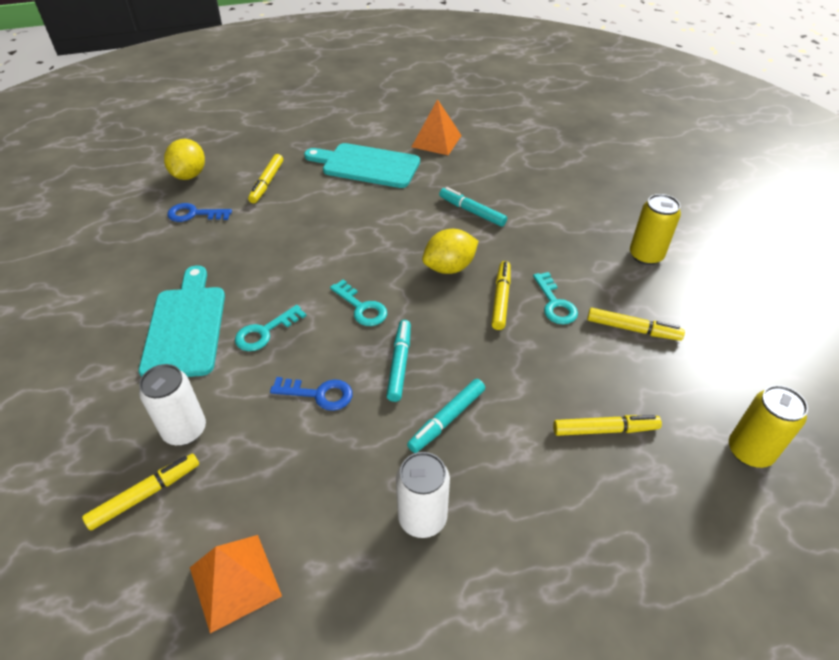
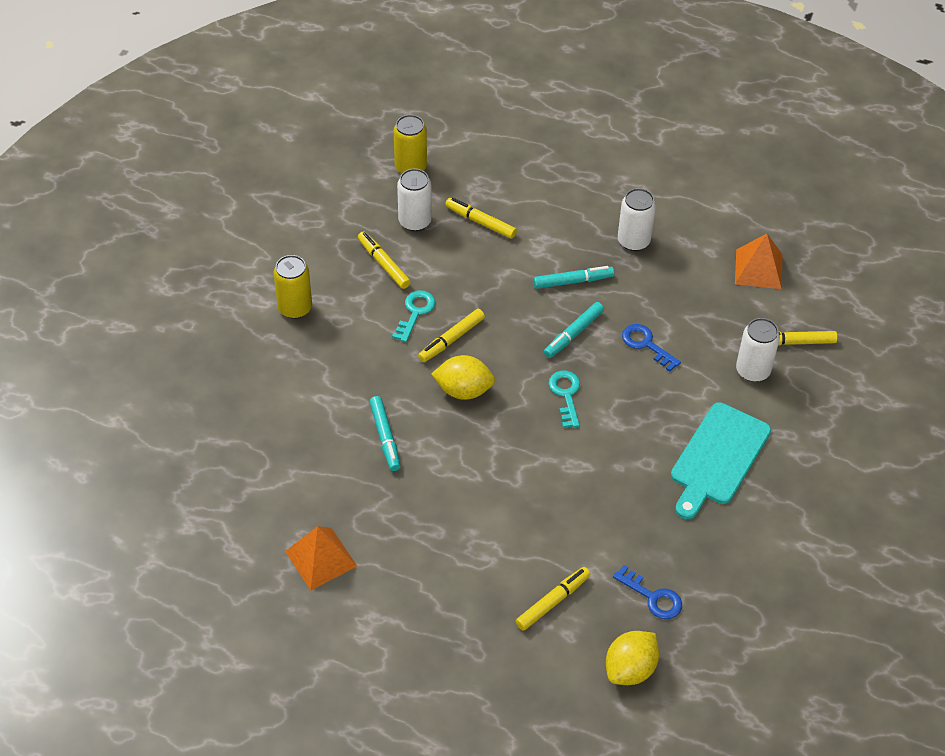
camera: 145 degrees left, 5 degrees up
turquoise key [235,305,307,351] -> none
turquoise cutting board [304,143,420,188] -> none
none -> white can [397,168,432,231]

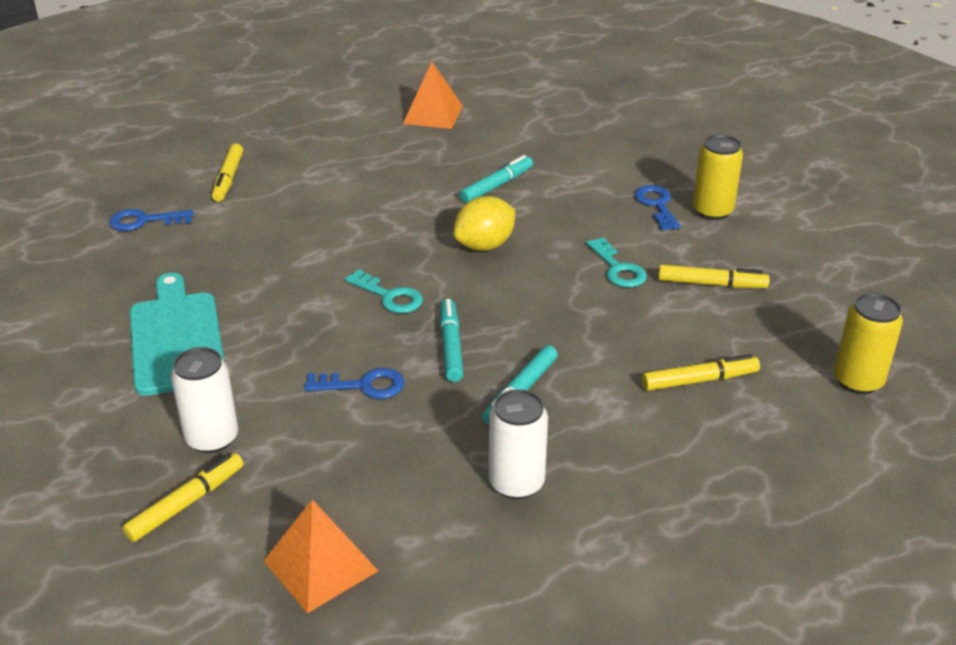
camera: 135 degrees right, 15 degrees down
turquoise marker [369,396,401,471] -> turquoise marker turned 105 degrees clockwise [459,155,533,203]
white can [397,168,432,231] -> none
yellow marker [418,309,485,362] -> none
yellow lemon [606,631,659,685] -> none
none -> blue key [635,185,681,230]

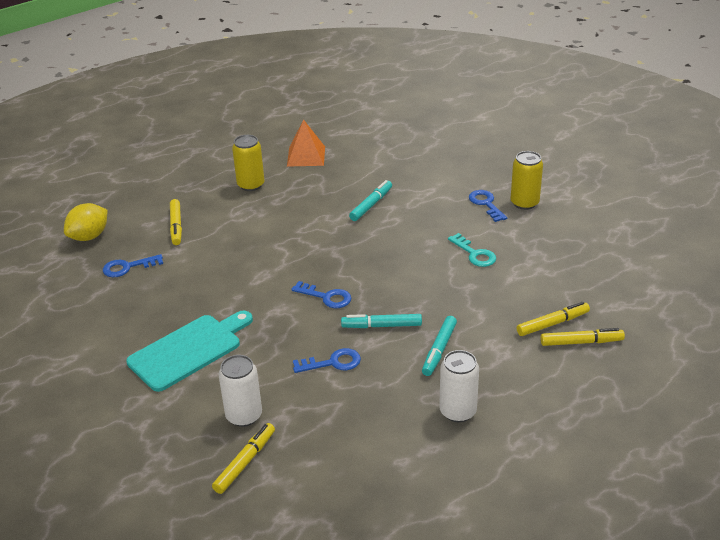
camera: 10 degrees left, 0 degrees up
turquoise cutting board [130,273,224,396] -> turquoise cutting board turned 75 degrees clockwise [126,311,253,392]
orange pyramid [264,500,378,613] -> none
turquoise key [345,269,423,313] -> blue key [291,281,352,308]
turquoise marker [440,299,464,382] -> turquoise marker turned 75 degrees counterclockwise [341,314,422,328]
yellow lemon [453,196,516,251] -> yellow lemon moved to [64,203,108,241]
yellow marker [658,265,770,288] -> yellow marker moved to [540,328,625,346]
yellow can [834,293,903,394] -> yellow can moved to [232,135,264,191]

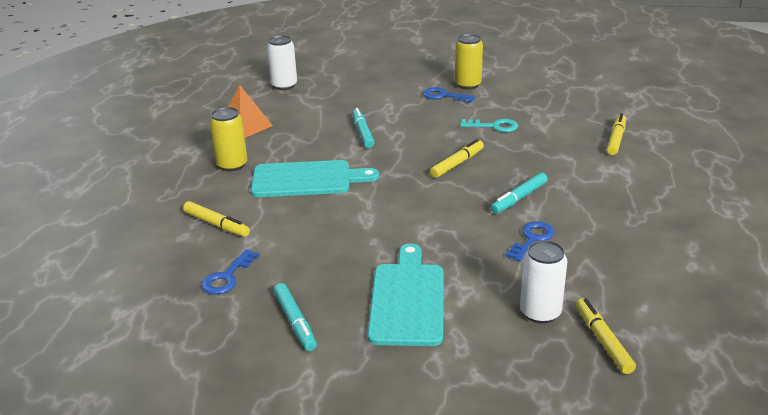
camera: 45 degrees left, 5 degrees down
yellow lemon [64,203,108,241] -> none
blue key [291,281,352,308] -> none
turquoise marker [422,316,457,376] -> turquoise marker moved to [274,283,317,351]
white can [439,350,479,422] -> white can moved to [267,35,297,90]
yellow marker [540,328,625,346] -> yellow marker moved to [430,139,484,178]
none -> turquoise cutting board [251,160,379,197]

